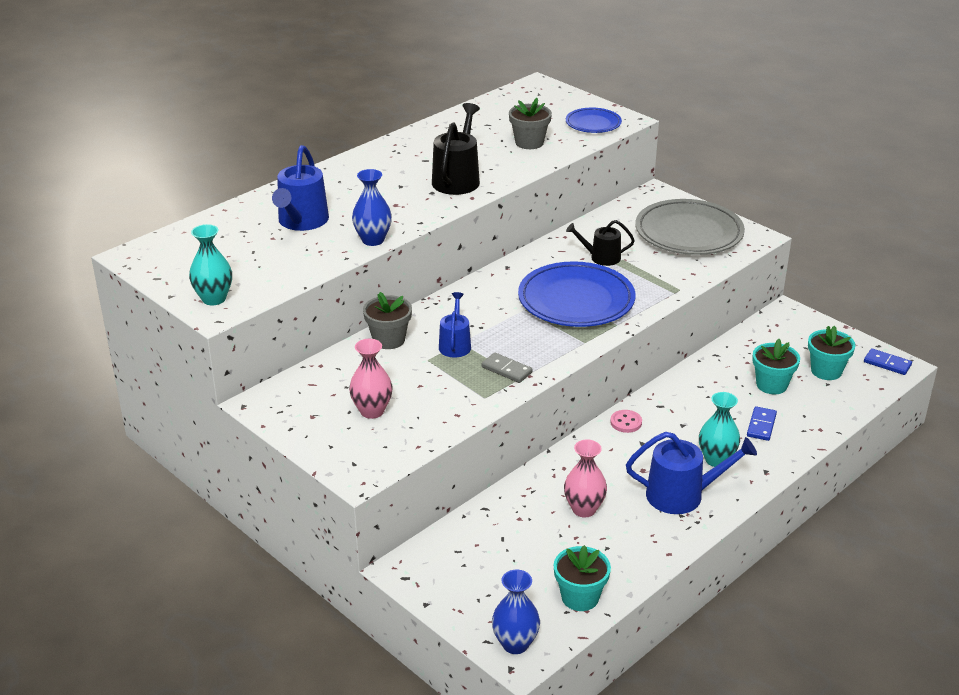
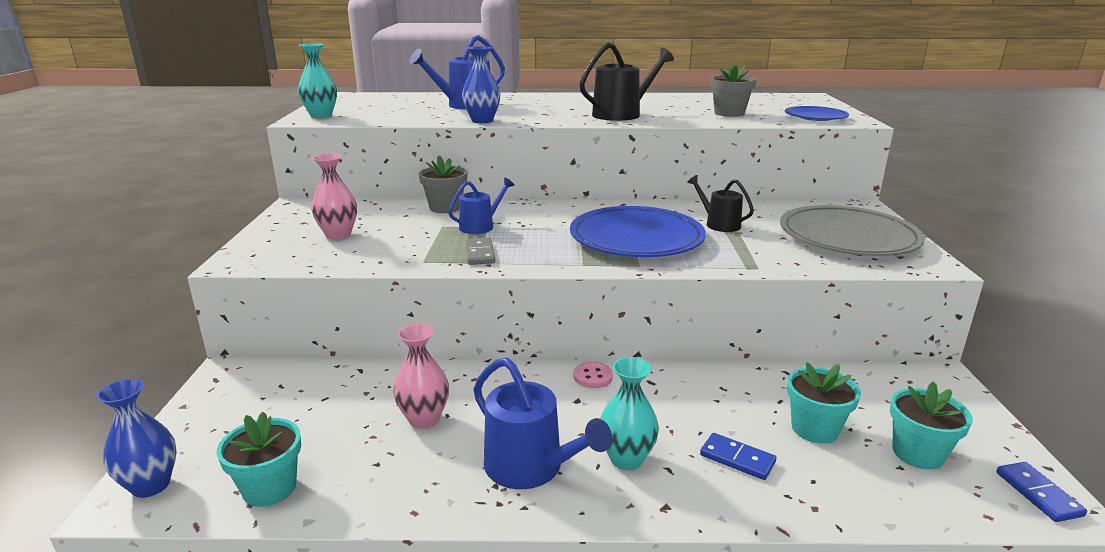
camera: 45 degrees right, 10 degrees down
blue domino [747,406,777,441] -> blue domino turned 60 degrees clockwise [700,433,776,480]

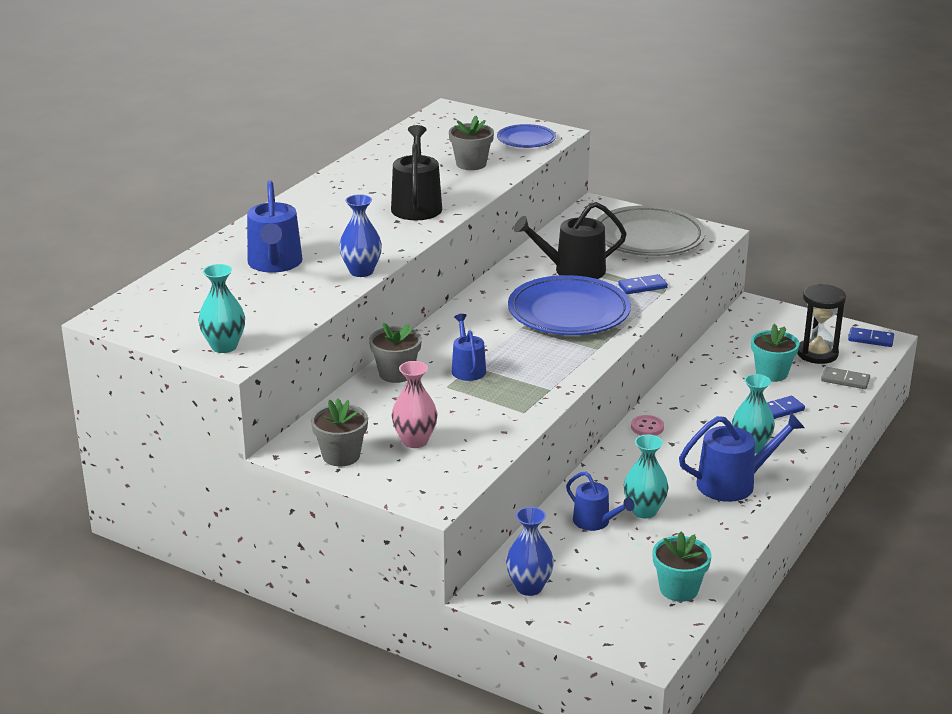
camera: 60 degrees left, 5 degrees up
blue vase [96,379,177,498] -> blue vase moved to [506,507,554,596]
pink vase [393,324,449,429] -> turquoise vase [624,435,669,518]
grey domino [466,238,495,265] -> grey domino moved to [821,367,870,389]
black watering can [687,175,754,232] -> black watering can [514,202,627,279], size x1.61
turquoise flower pot [890,382,973,470] -> black hourglass [797,284,846,364]
none -> grey flower pot [311,398,368,466]
none -> blue watering can [566,471,635,531]
none -> blue domino [618,274,668,294]

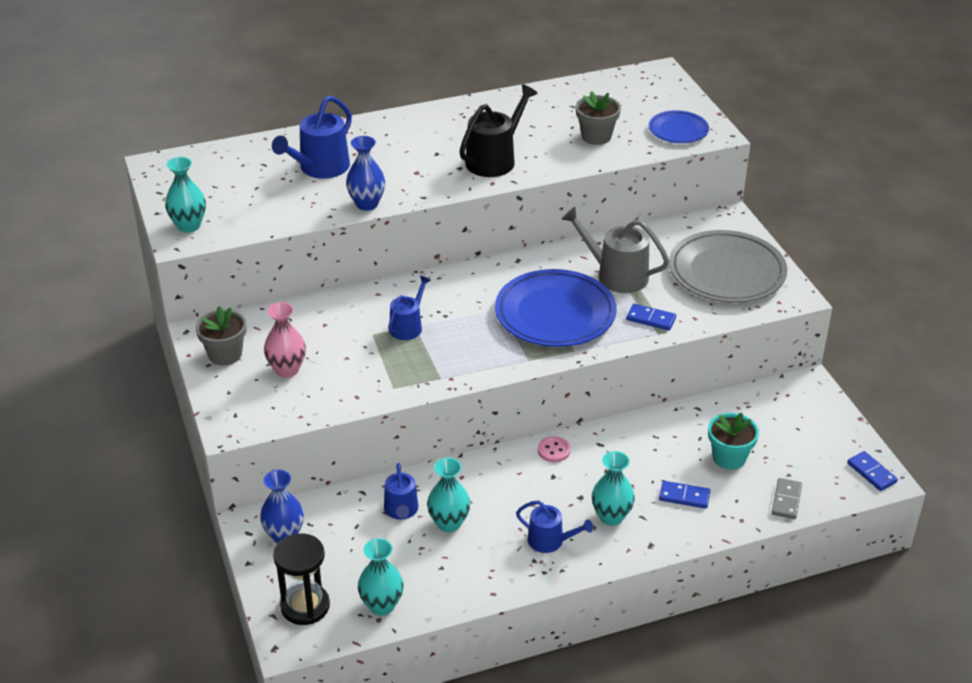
camera: 40 degrees right, 10 degrees up
grey flower pot [369,323,422,383] -> none
black watering can [514,202,627,279] -> grey watering can [561,207,669,293]
turquoise flower pot [652,532,711,602] -> turquoise vase [358,538,404,616]
blue watering can [679,413,805,502] -> blue watering can [516,500,593,553], size x0.62
black hourglass [797,284,846,364] -> black hourglass moved to [273,533,330,625]
grey domino [821,367,870,389] -> grey domino turned 45 degrees clockwise [772,478,802,519]

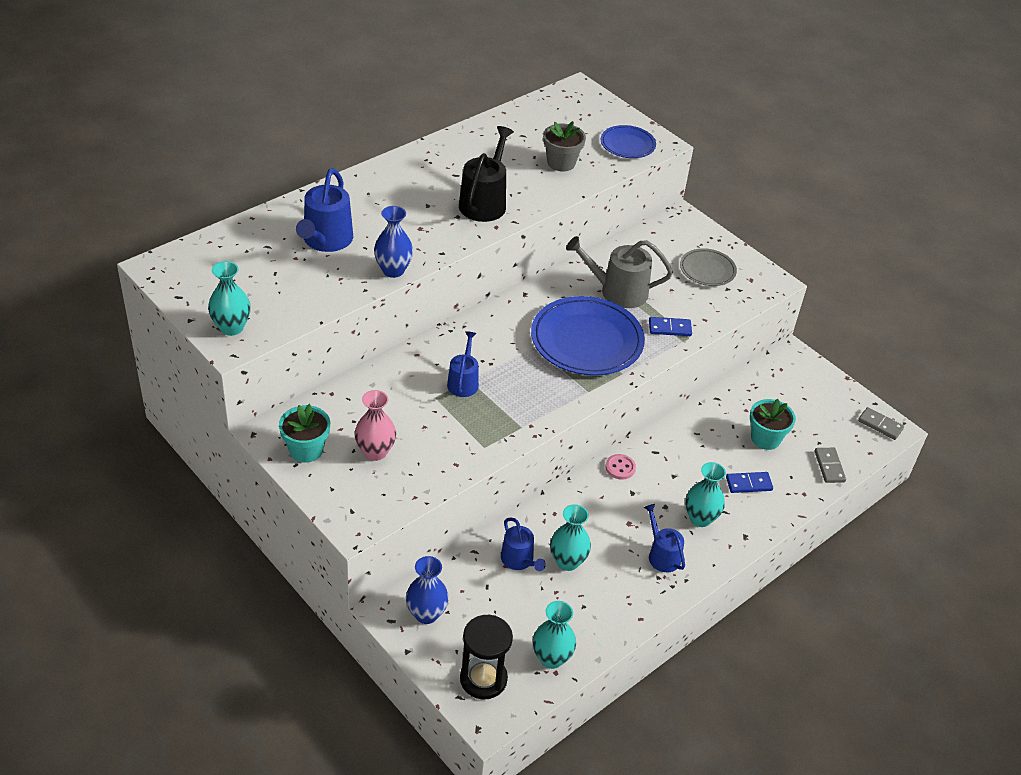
camera: 25 degrees left, 5 degrees up
grey flower pot [196,306,246,366] -> turquoise flower pot [279,404,330,463]
blue watering can [516,500,593,553] -> blue watering can turned 120 degrees counterclockwise [644,504,685,572]
grey plate [669,230,787,303] -> grey plate [680,248,737,286], size x0.54
blue domino [847,451,898,491] -> grey domino [858,407,904,440]

